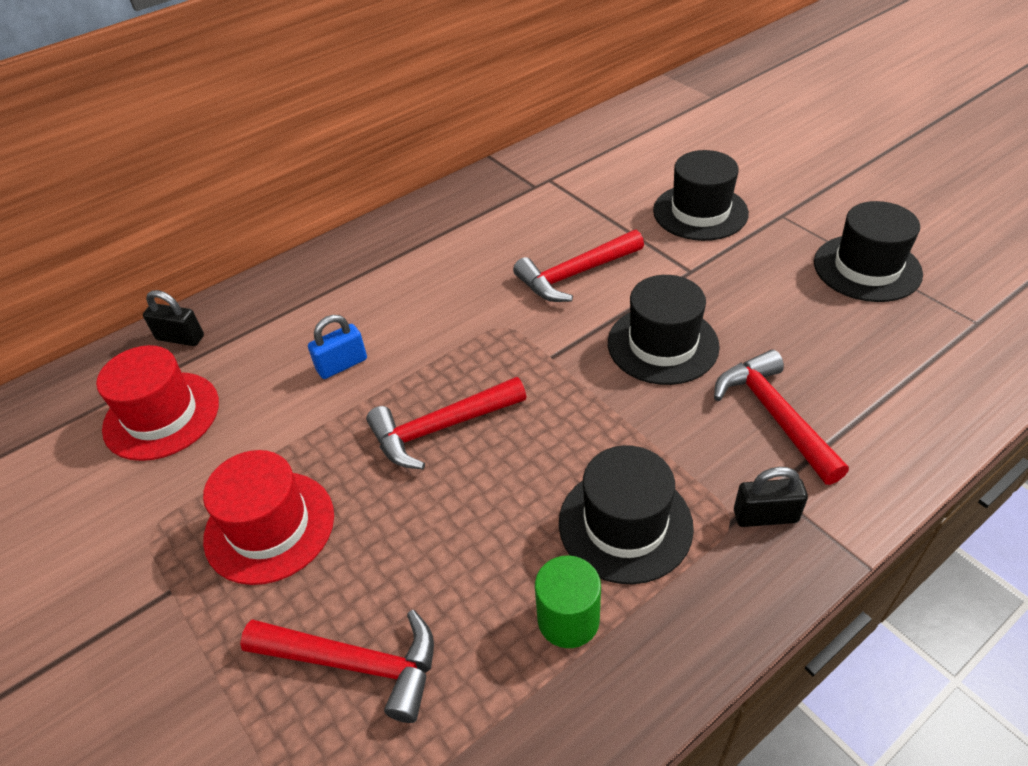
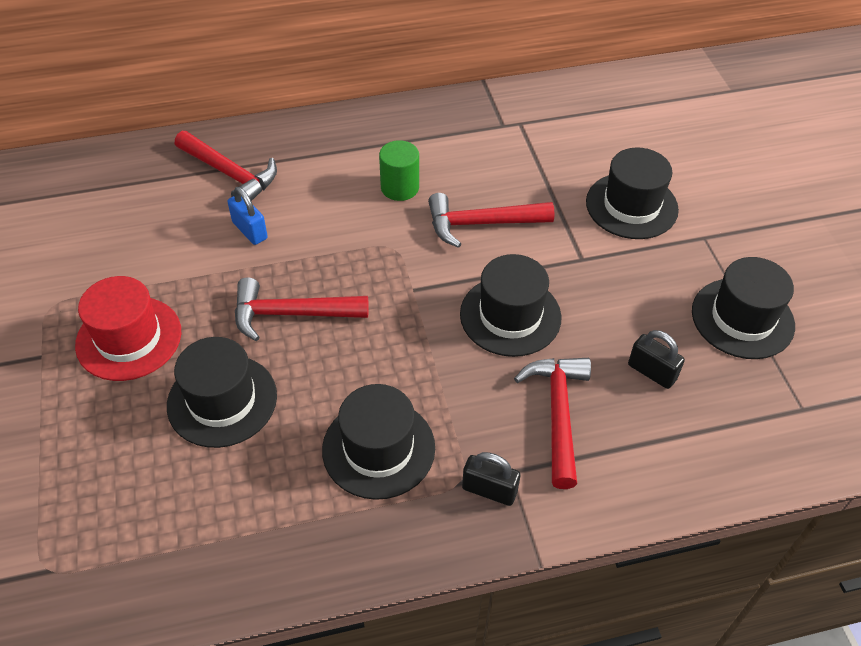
camera: 20 degrees right, 5 degrees up
red hat [96,345,219,461] -> none
black padlock [143,290,204,346] -> black padlock moved to [628,330,685,389]
red hammer [240,610,434,723] -> red hammer moved to [175,131,277,201]
blue padlock [308,315,367,379] -> blue padlock turned 60 degrees clockwise [227,187,268,245]
green cylinder [535,556,601,648] -> green cylinder moved to [379,140,419,201]
none -> black hat [167,337,277,448]

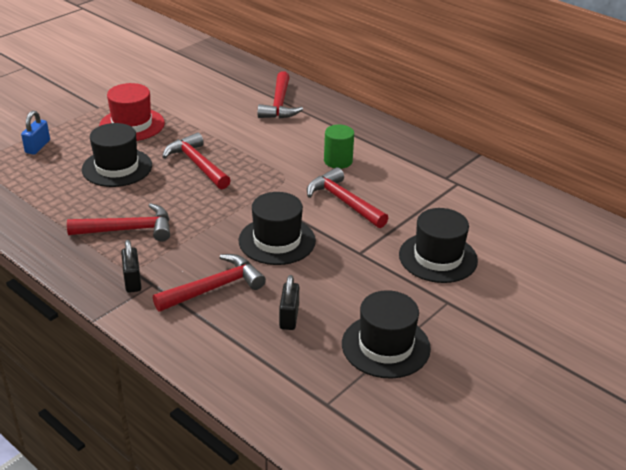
camera: 55 degrees right, 15 degrees down
blue padlock [227,187,268,245] -> blue padlock moved to [21,111,50,155]
black hat [322,384,435,500] -> red hammer [67,203,170,242]

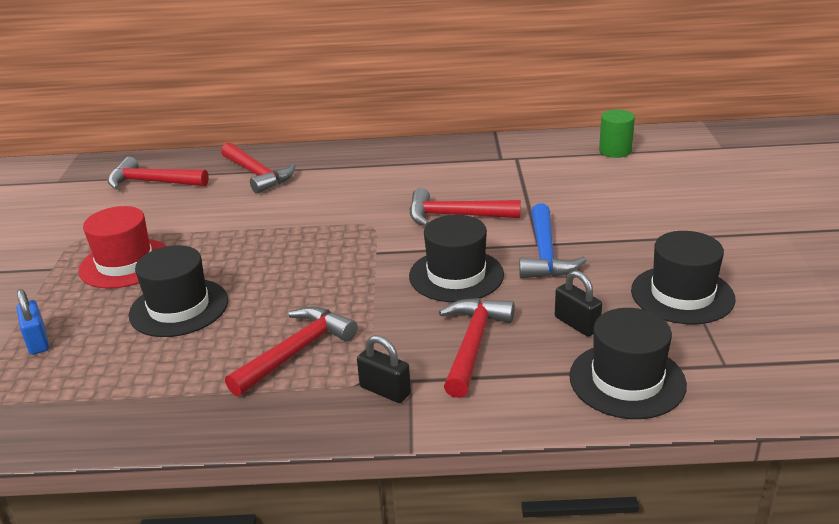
camera: 40 degrees left, 5 degrees down
red hammer [162,132,231,189] -> red hammer moved to [108,157,209,190]
green cylinder [324,124,354,169] -> green cylinder moved to [599,110,635,158]
black hat [399,208,478,283] -> black hat moved to [569,308,687,419]
none -> blue hammer [519,204,587,279]

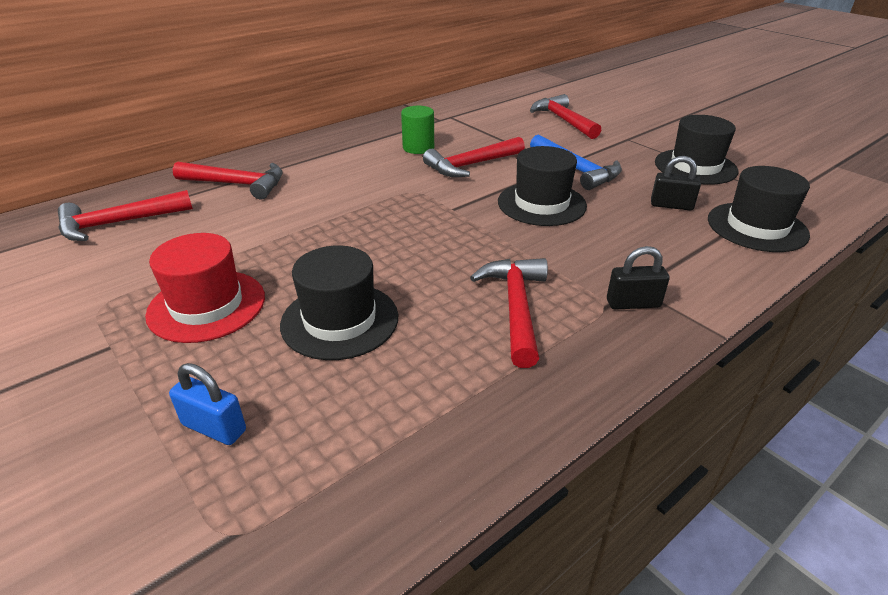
camera: 40 degrees left, 5 degrees up
red hammer [439,298,515,398] -> red hammer moved to [530,94,601,139]
green cylinder [599,110,635,158] -> green cylinder moved to [401,106,434,154]

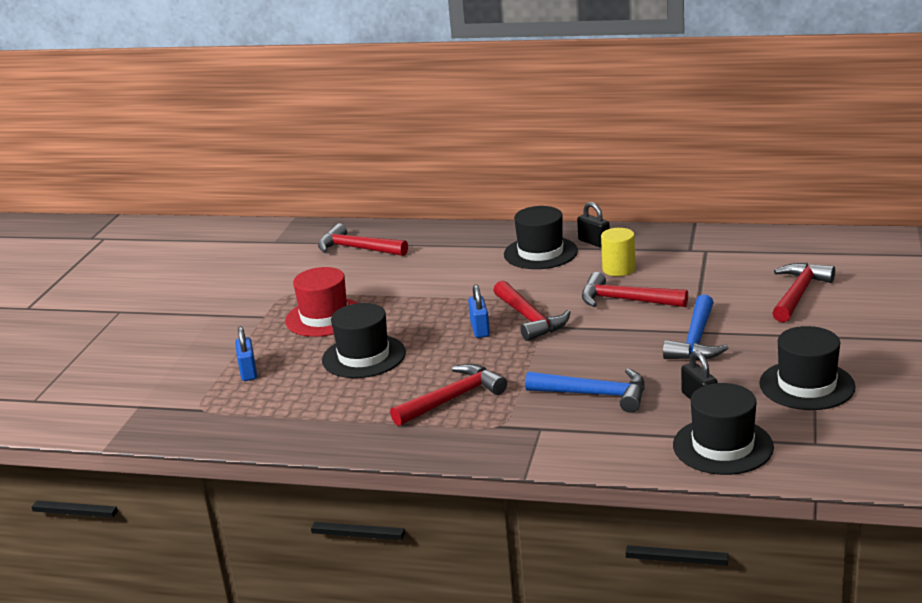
camera: 55 degrees right, 10 degrees down
red hammer [173,162,283,199] -> red hammer moved to [493,280,571,341]
green cylinder [401,106,434,154] -> yellow cylinder [601,228,635,276]
black hat [498,146,587,226] -> black hat moved to [504,206,578,269]
black padlock [607,246,670,310] -> black padlock moved to [577,202,610,248]
none -> blue padlock [468,284,490,338]
none -> blue hammer [525,368,645,413]

